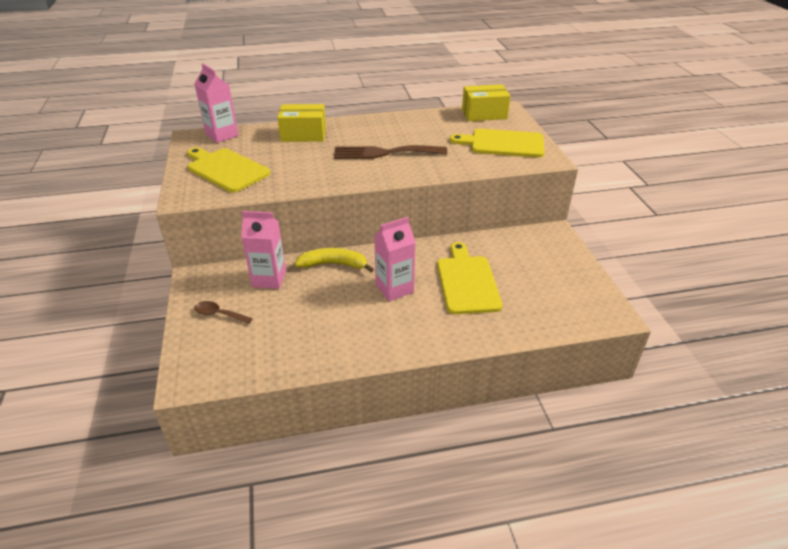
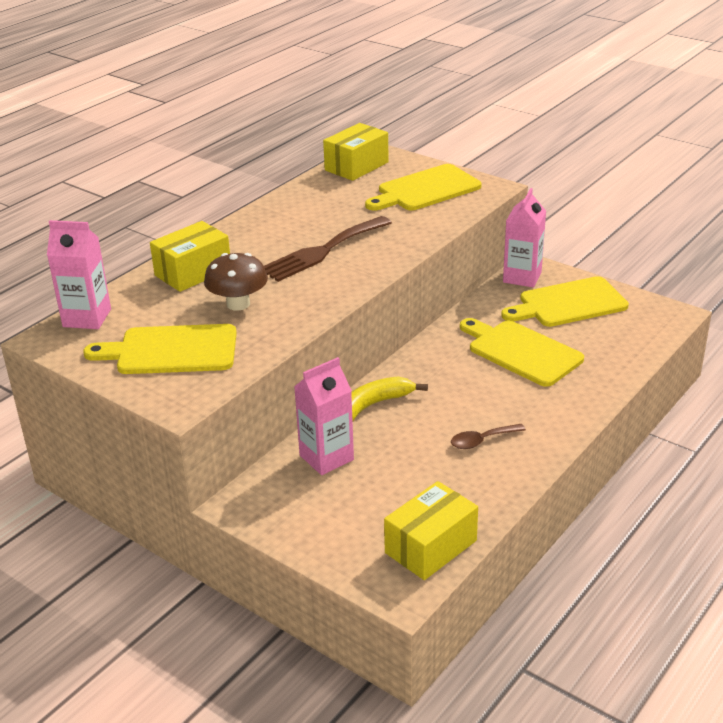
camera: 40 degrees left, 5 degrees down
brown spoon [194,301,253,324] -> brown spoon moved to [451,424,526,449]
pink carton [374,217,416,301] -> pink carton moved to [503,188,546,288]
none -> brown mushroom [204,253,268,311]
none -> yellow box [384,481,478,580]
none -> yellow cutting board [501,276,629,327]

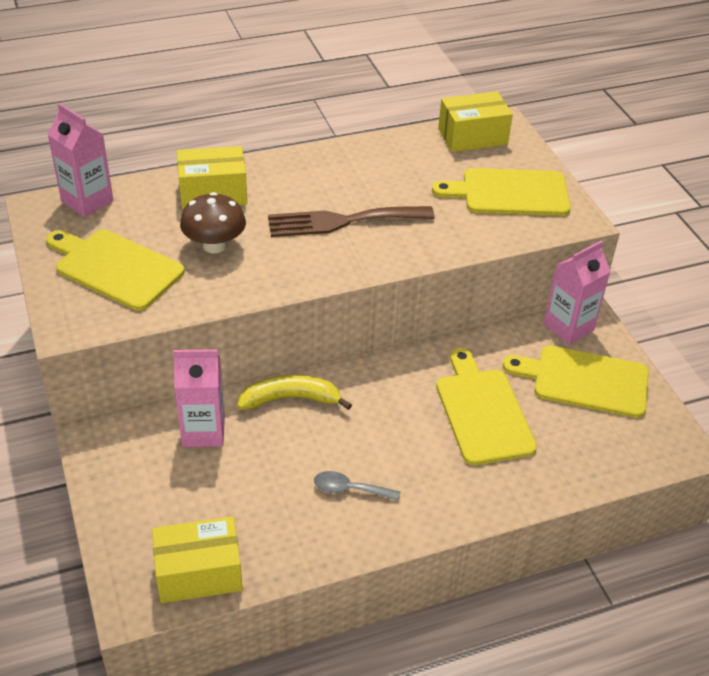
camera: 30 degrees right, 10 degrees up
brown spoon [451,424,526,449] -> grey spoon [314,471,400,501]

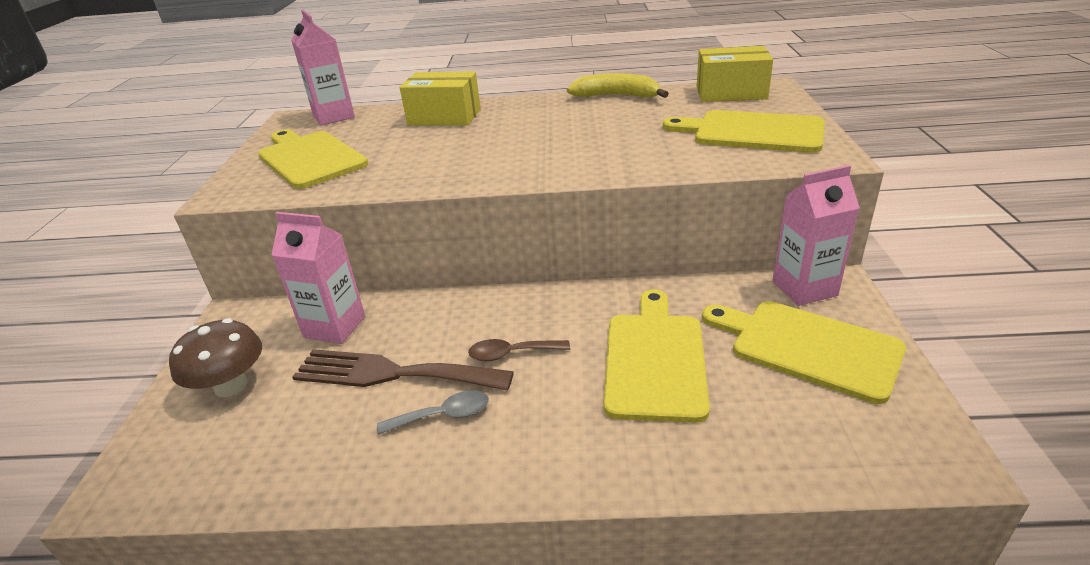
camera: 25 degrees right, 10 degrees down
yellow box [152,516,243,603] -> none
brown mushroom [180,192,246,253] -> brown mushroom moved to [169,318,262,398]
yellow banana [237,375,352,410] -> yellow banana moved to [567,73,669,98]
brown fork [268,206,435,237] -> brown fork moved to [292,349,514,391]
grey spoon [314,471,400,501] -> grey spoon turned 135 degrees clockwise [377,390,489,435]
none -> brown spoon [468,339,570,361]

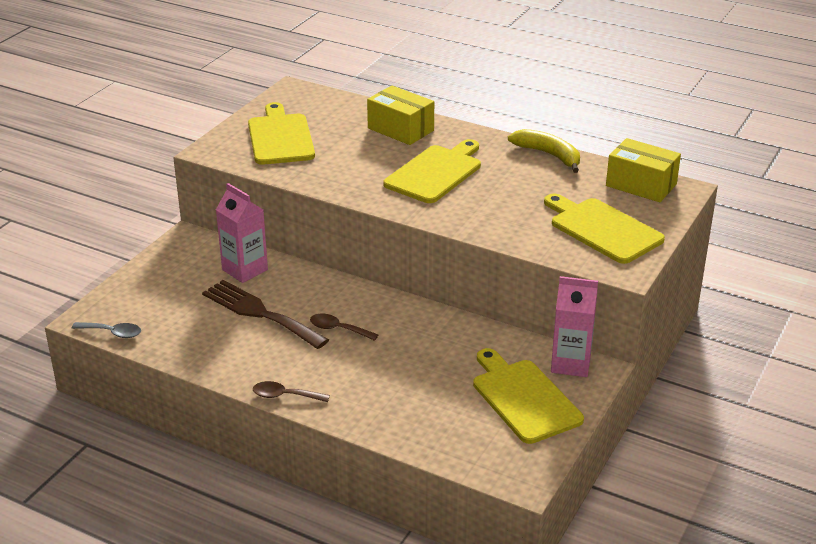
camera: 25 degrees right, 0 degrees up
brown mushroom [169,318,262,398] -> none
pink carton [291,10,355,126] -> none
grey spoon [377,390,489,435] -> grey spoon moved to [72,322,141,338]
yellow cutting board [604,289,710,423] -> yellow cutting board moved to [383,139,481,203]
none -> brown spoon [253,381,330,402]

